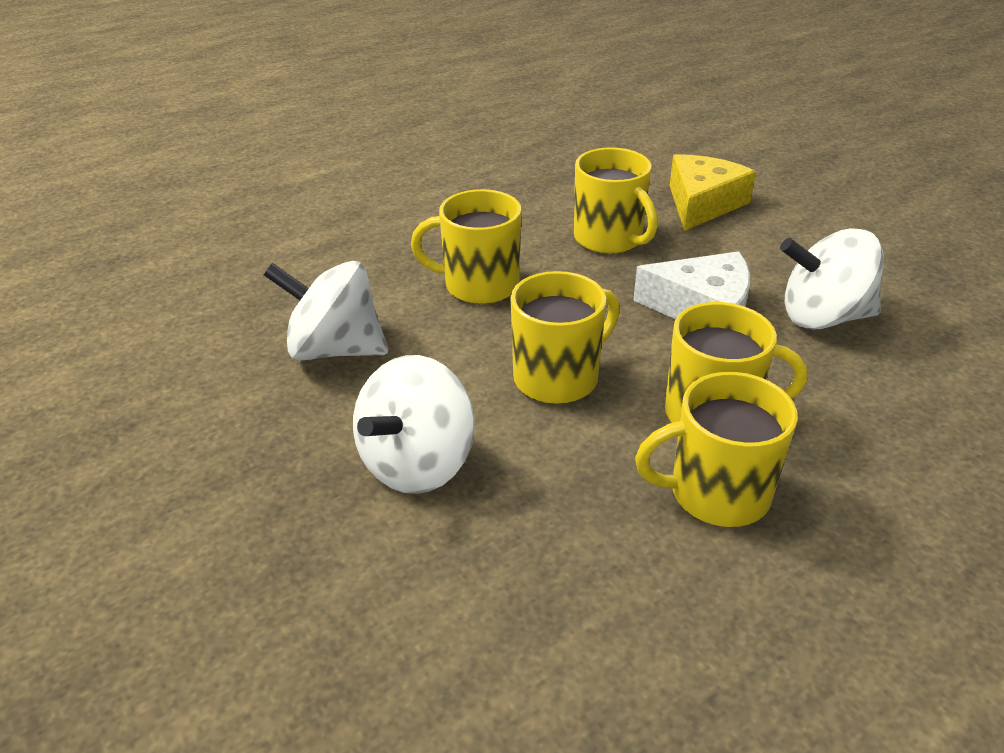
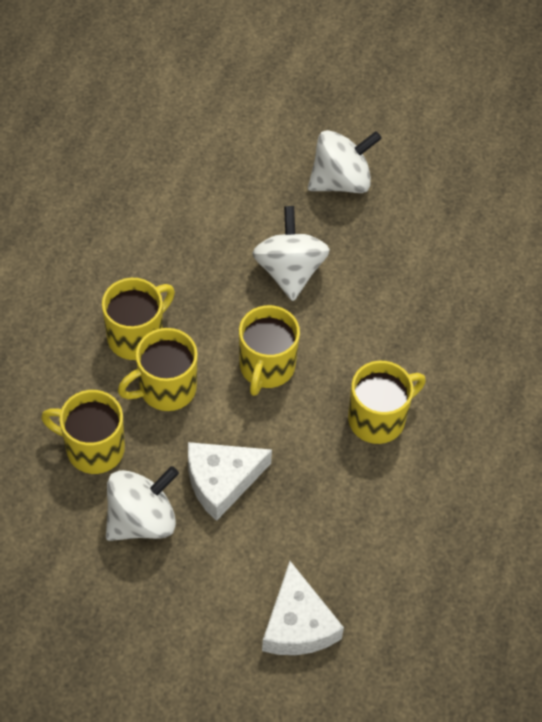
camera: 140 degrees right, 20 degrees up
white spinning top [264,261,388,360] -> white spinning top moved to [308,130,382,193]
yellow mug [574,147,658,254] -> yellow mug moved to [41,390,125,474]
yellow cheese [669,154,756,231] -> white cheese [262,561,344,655]

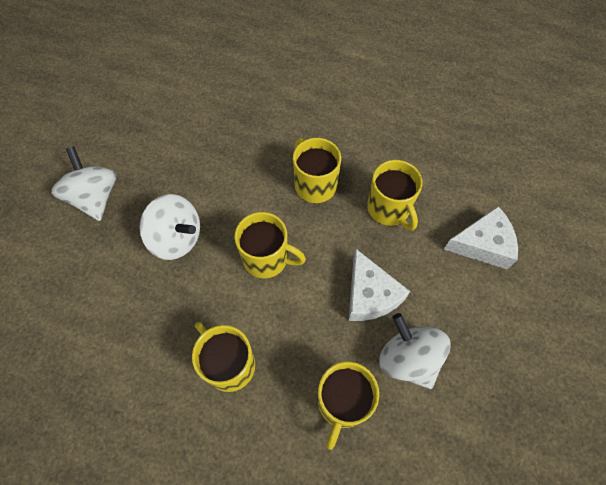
camera: 85 degrees left, 5 degrees up
yellow mug [118,328,198,411] -> yellow mug moved to [367,160,422,231]
white spinning top [252,206,330,301] -> white spinning top turned 150 degrees counterclockwise [139,194,200,260]

